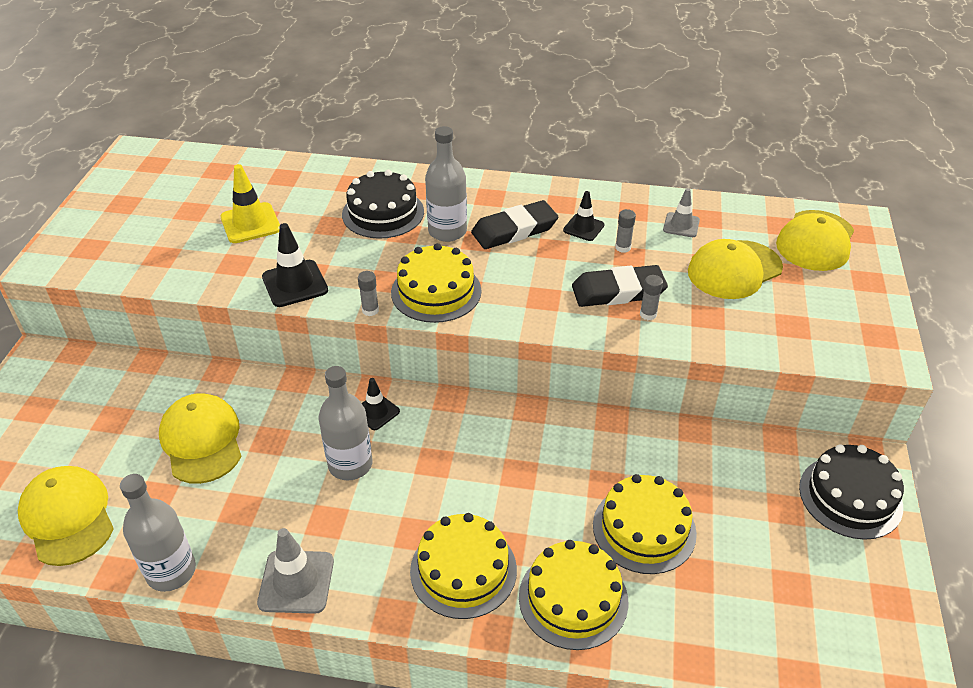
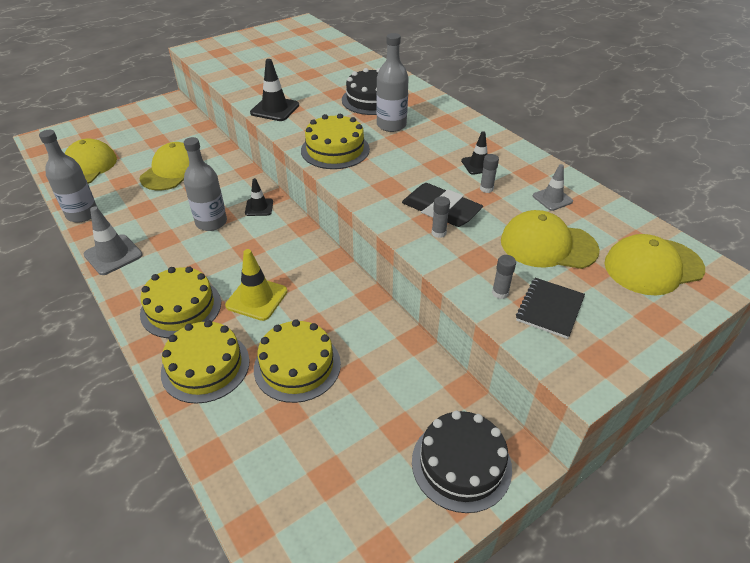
camera: 45 degrees right, 0 degrees up
yellow traffic cone [220,164,280,243] -> yellow traffic cone moved to [225,249,287,321]
grey glue stick [358,271,379,316] -> grey glue stick moved to [492,255,516,299]
black eraser [471,200,558,249] -> none
none -> black notebook [516,278,585,339]

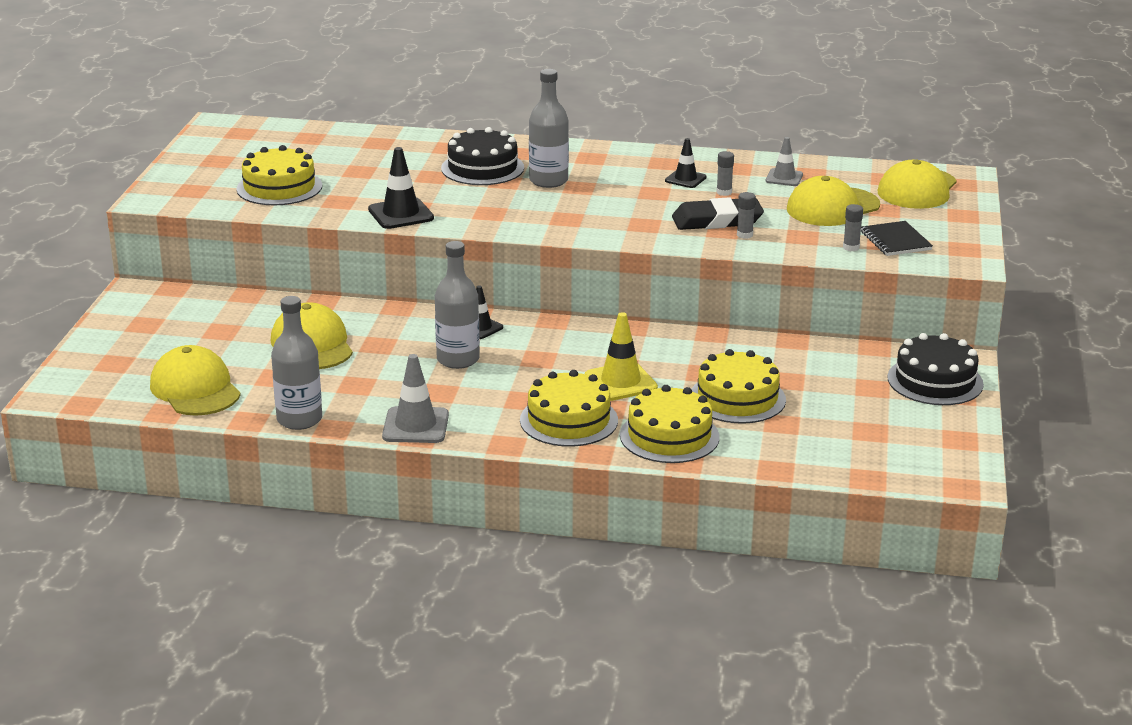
camera: 45 degrees left, 15 degrees down
yellow cake [301,114,370,169] -> yellow cake moved to [236,145,322,205]

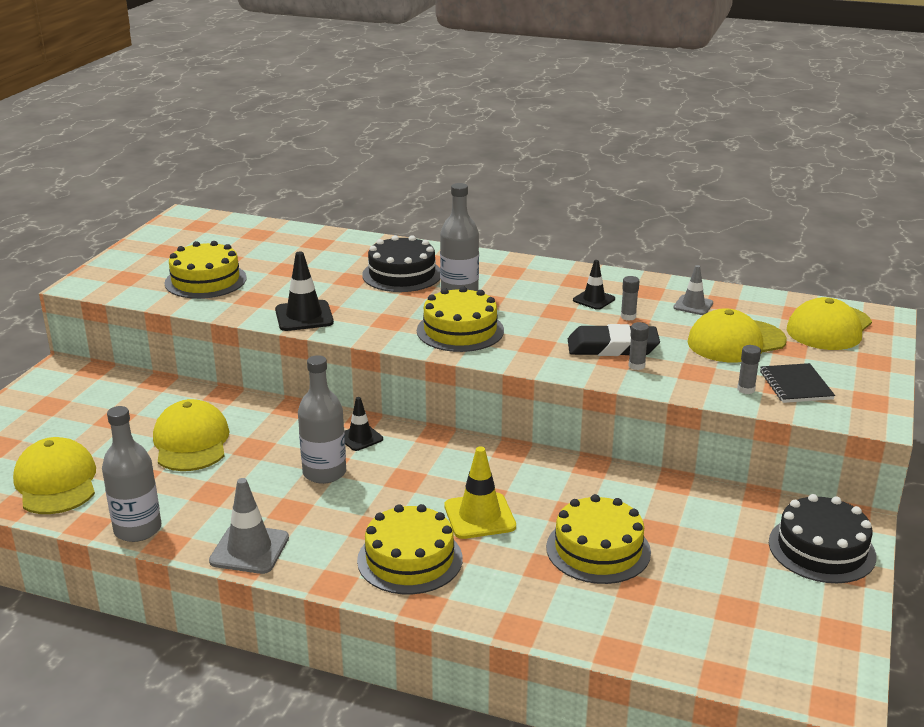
camera: 10 degrees right, 0 degrees up
yellow cake [620,385,720,463] -> yellow cake moved to [417,286,504,352]

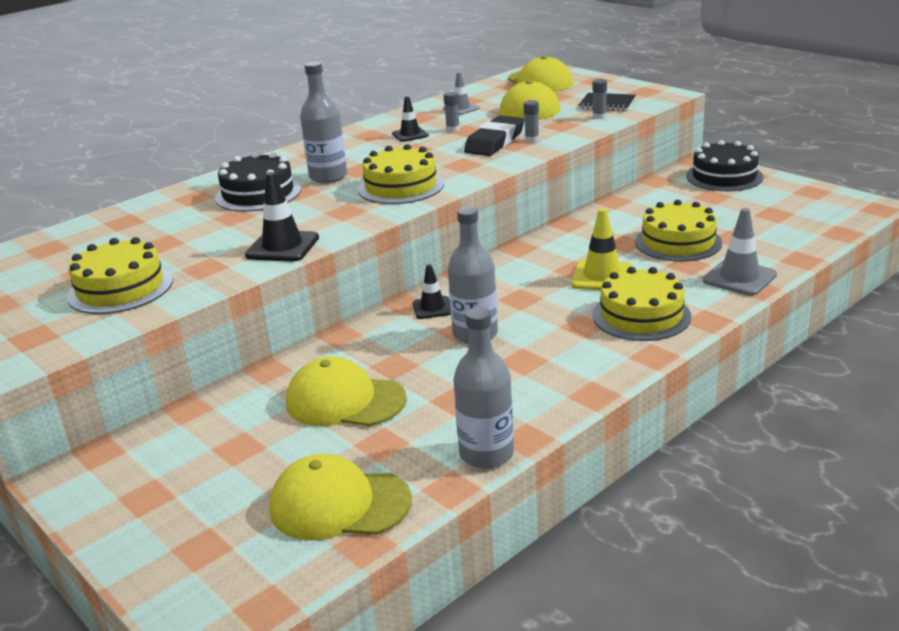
camera: 60 degrees left, 0 degrees up
grey traffic cone [209,478,289,574] -> grey traffic cone moved to [703,208,777,296]

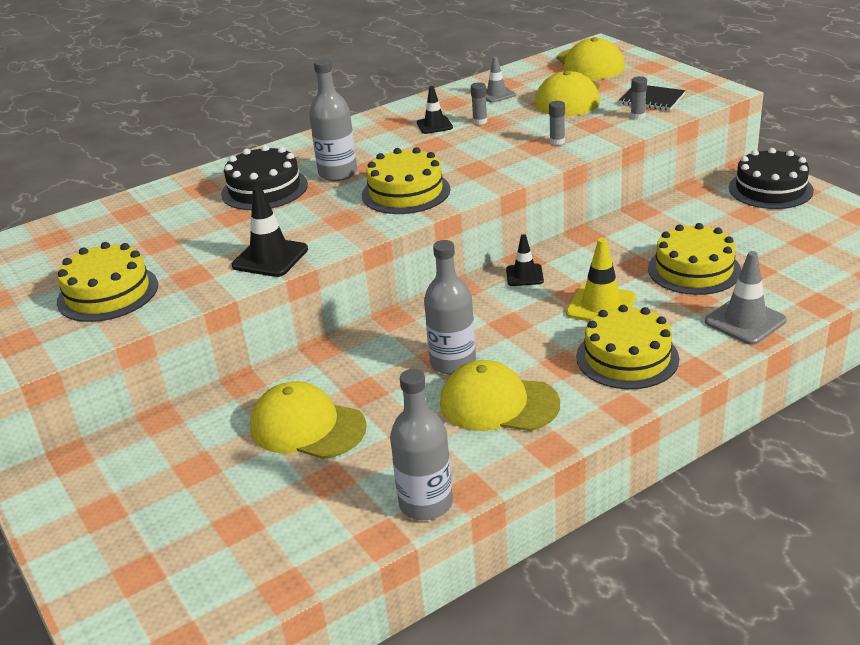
camera: 10 degrees right, 5 degrees up
yellow cap [269,454,412,540] -> yellow cap moved to [440,360,560,431]
black traffic cone [413,264,451,319] -> black traffic cone moved to [506,234,544,286]
black eraser [464,116,524,156] -> none

